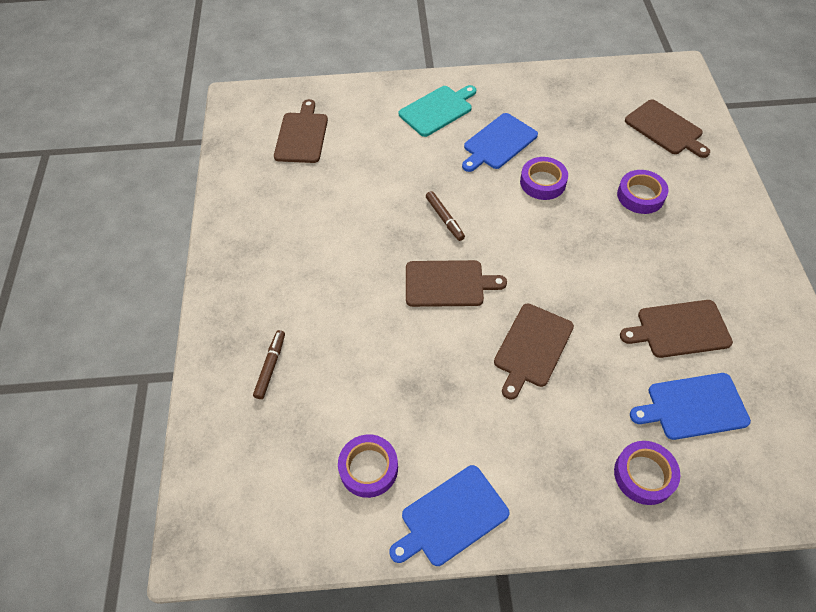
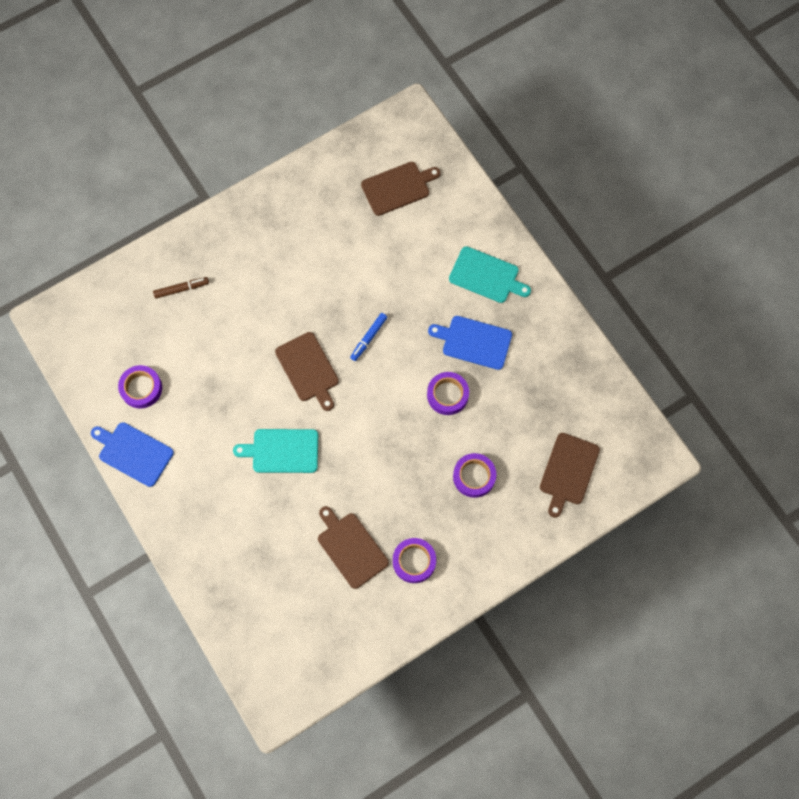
camera: 60 degrees right, 15 degrees up
brown marker [426,191,465,241] -> blue marker [350,313,387,361]
brown cutting board [494,304,574,400] -> turquoise cutting board [233,429,318,473]
purple tape [614,441,680,505] -> purple tape moved to [393,538,436,583]
blue cutting board [630,373,751,440] -> none

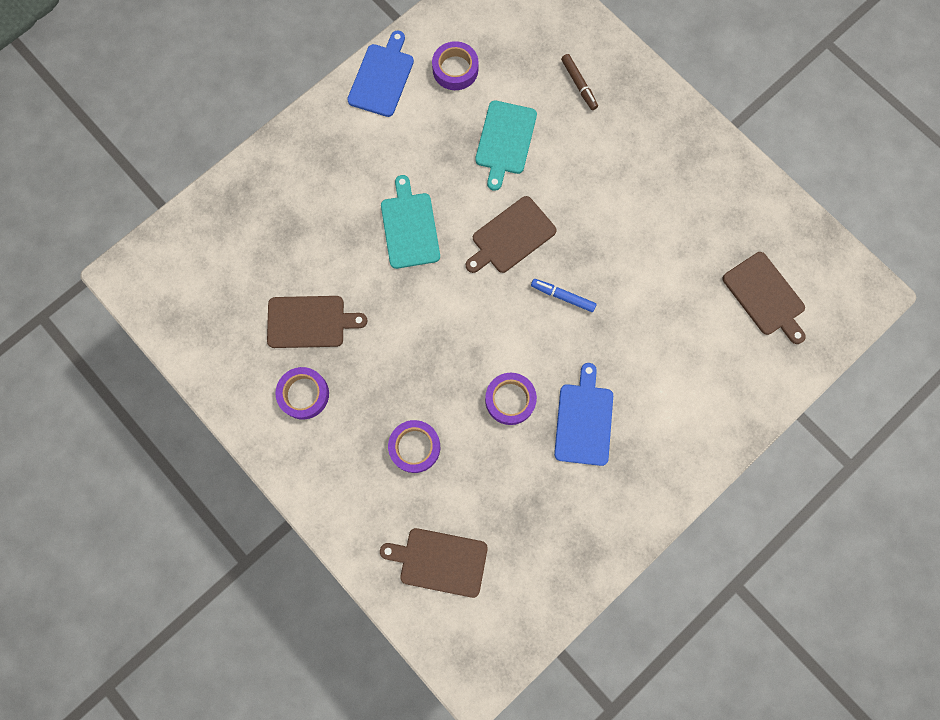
camera: 80 degrees right, 5 degrees up
brown cutting board [318,506,389,589] -> brown cutting board turned 45 degrees clockwise [267,296,367,348]
turquoise cutting board [449,246,531,303] -> turquoise cutting board moved to [475,100,537,191]

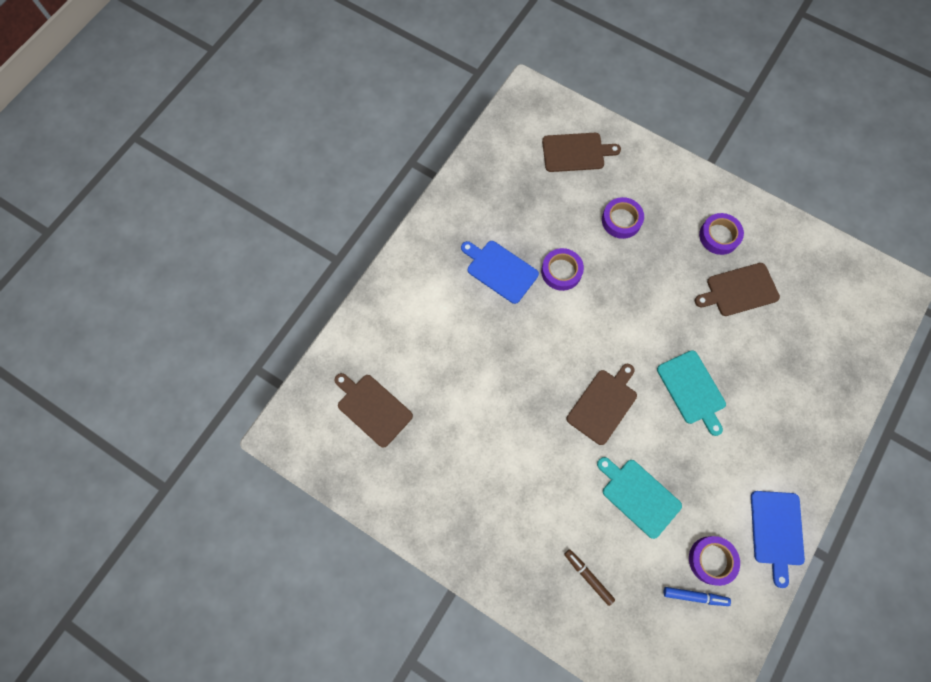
camera: 165 degrees right, 5 degrees down
turquoise cutting board [475,100,537,191] -> turquoise cutting board turned 45 degrees counterclockwise [597,457,682,539]
blue marker [531,279,597,312] -> blue marker moved to [664,587,731,606]
blue cutting board [554,363,613,466] -> blue cutting board turned 135 degrees clockwise [461,241,539,304]

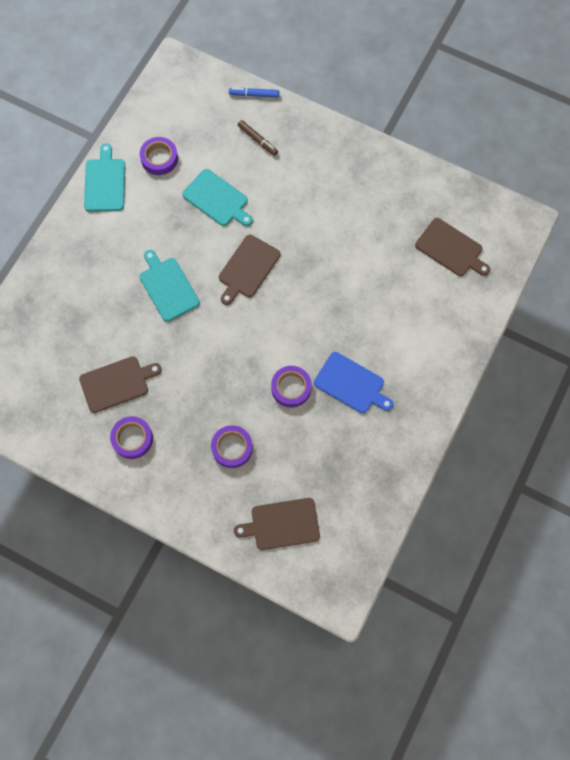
camera: 175 degrees right, 0 degrees up
blue marker [664,587,731,606] -> blue marker moved to [229,88,279,98]
blue cutting board [751,491,805,588] -> turquoise cutting board [84,143,125,212]

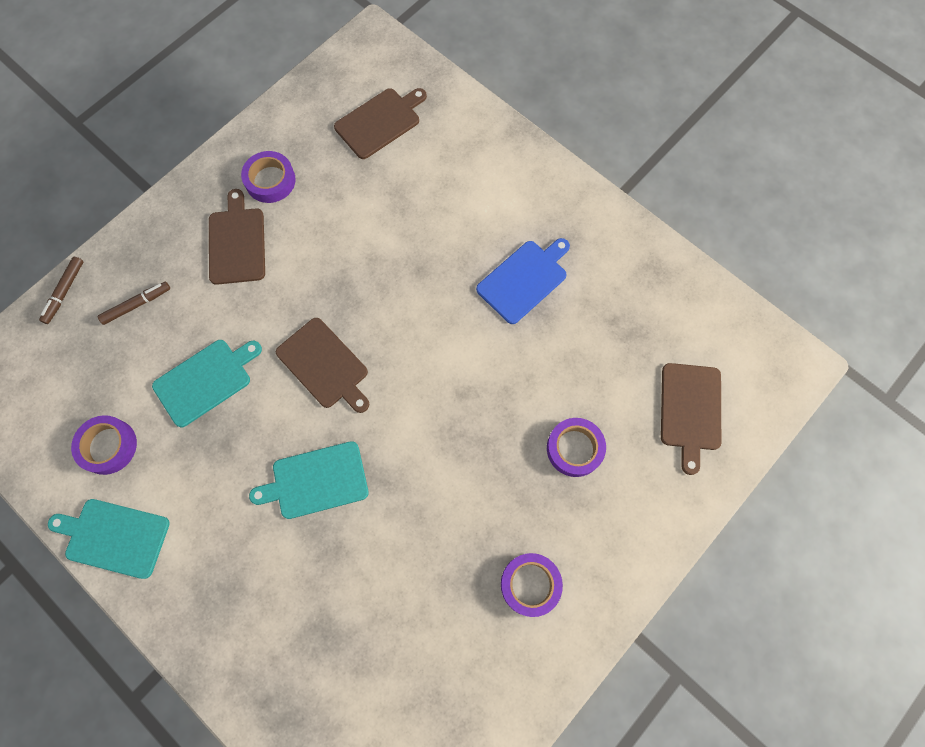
camera: 75 degrees left, 0 degrees up
brown cutting board [79,356,162,413] -> brown cutting board moved to [209,189,265,285]
blue marker [229,88,279,98] -> brown marker [39,257,83,324]
purple tape [271,366,312,408] -> purple tape moved to [241,151,296,203]

